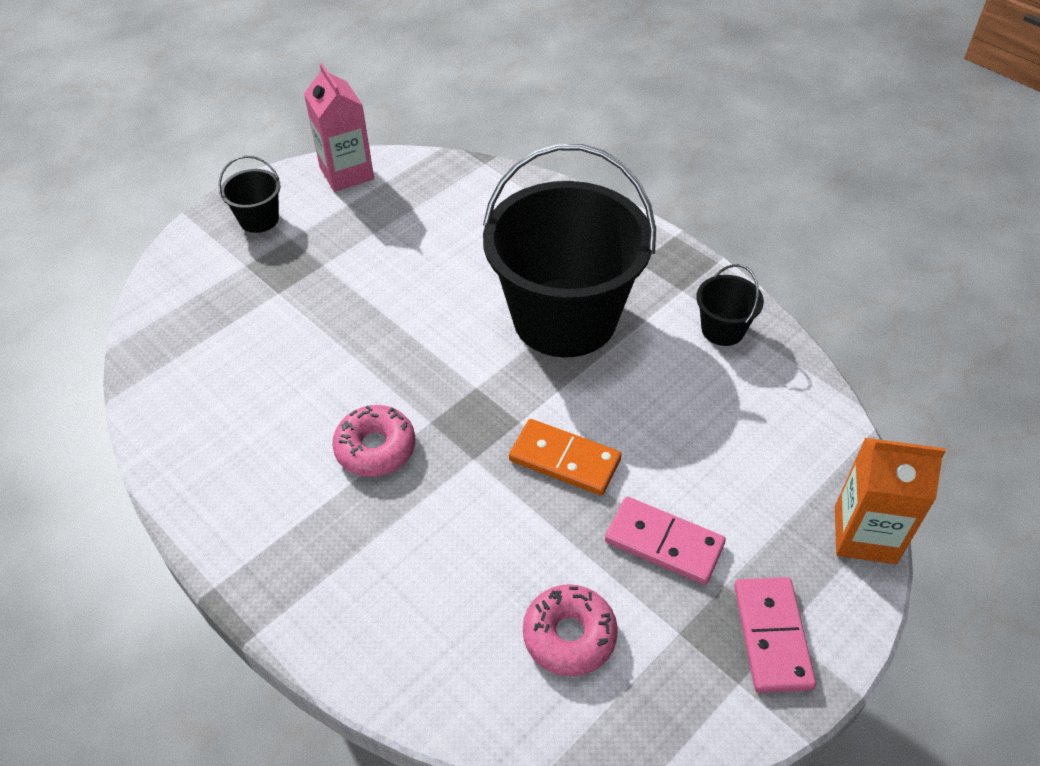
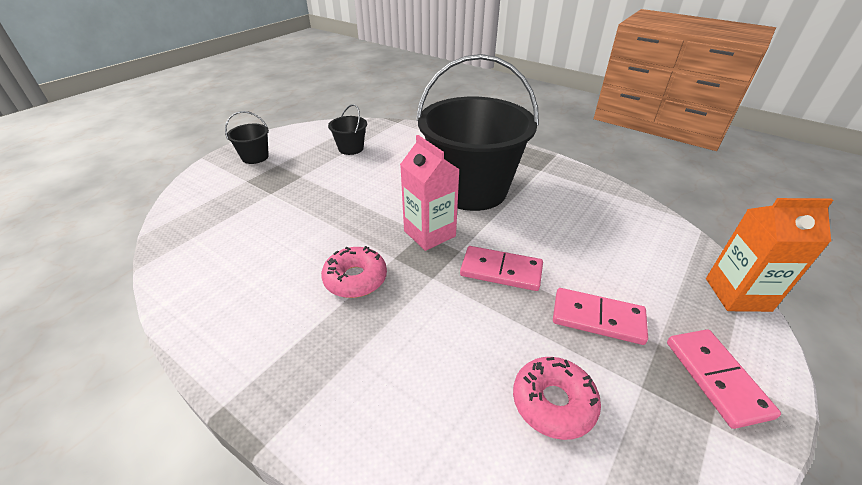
camera: 10 degrees left, 10 degrees down
pink carton [304,63,374,192] -> pink carton moved to [400,135,460,251]
orange domino [509,419,621,495] -> pink domino [460,246,543,291]
black bucket [696,264,764,346] -> black bucket moved to [328,104,367,155]

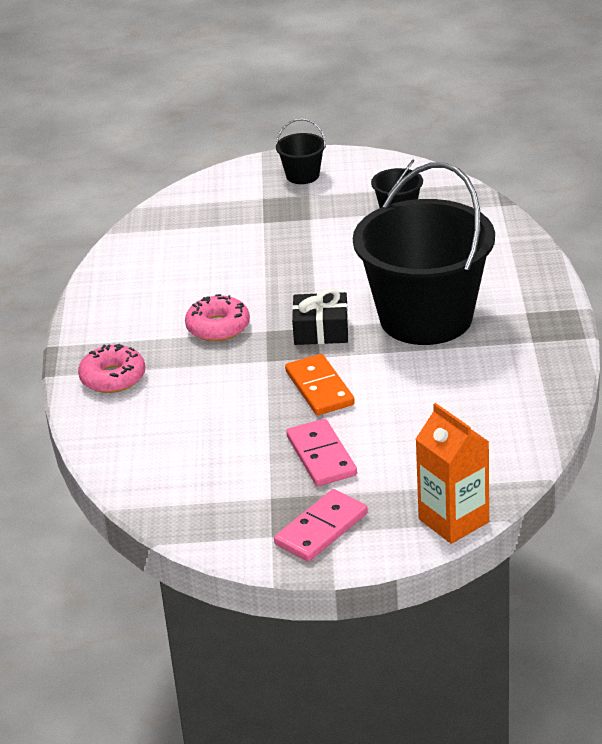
camera: 55 degrees right, 5 degrees down
pink carton [400,135,460,251] -> black gift [292,289,349,345]
pink domino [460,246,543,291] -> orange domino [285,354,355,415]
pink donut [513,357,601,440] -> pink donut moved to [78,344,145,393]

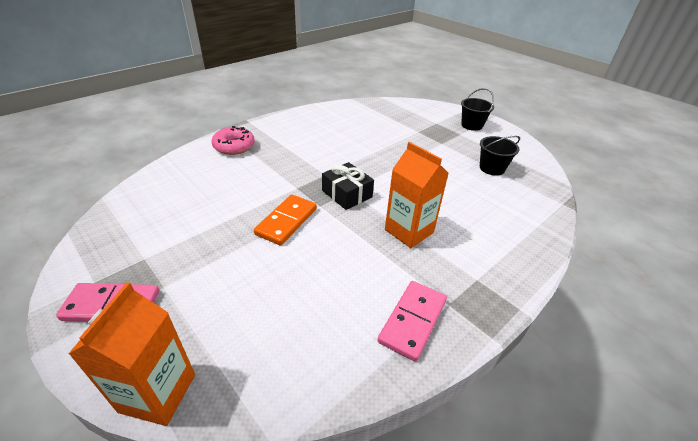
camera: 45 degrees right, 5 degrees up
pink donut [185,294,250,341] -> none
pink domino [286,419,357,486] -> pink domino moved to [378,281,447,362]
black bucket [353,162,495,345] -> orange carton [385,142,449,248]

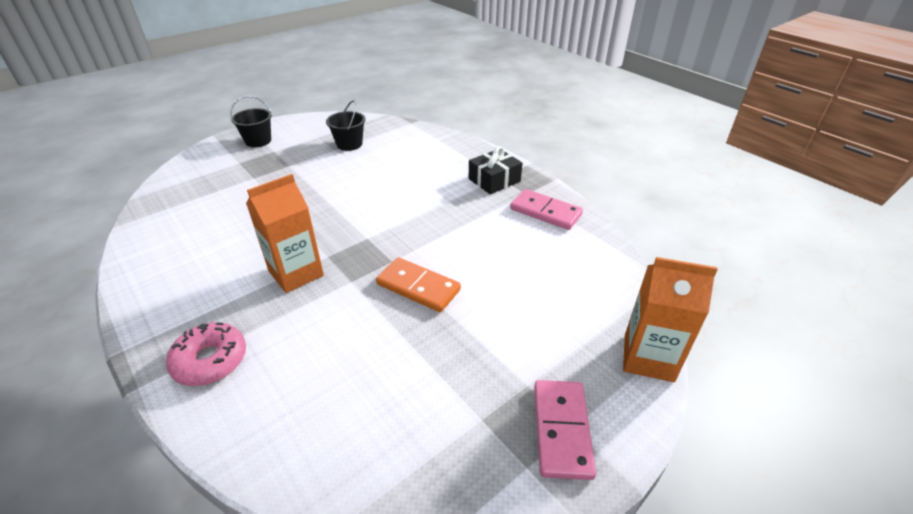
camera: 85 degrees left, 0 degrees up
black gift [322,162,374,210] -> black gift moved to [469,146,522,194]
orange carton [385,142,449,248] -> orange carton moved to [246,174,324,293]

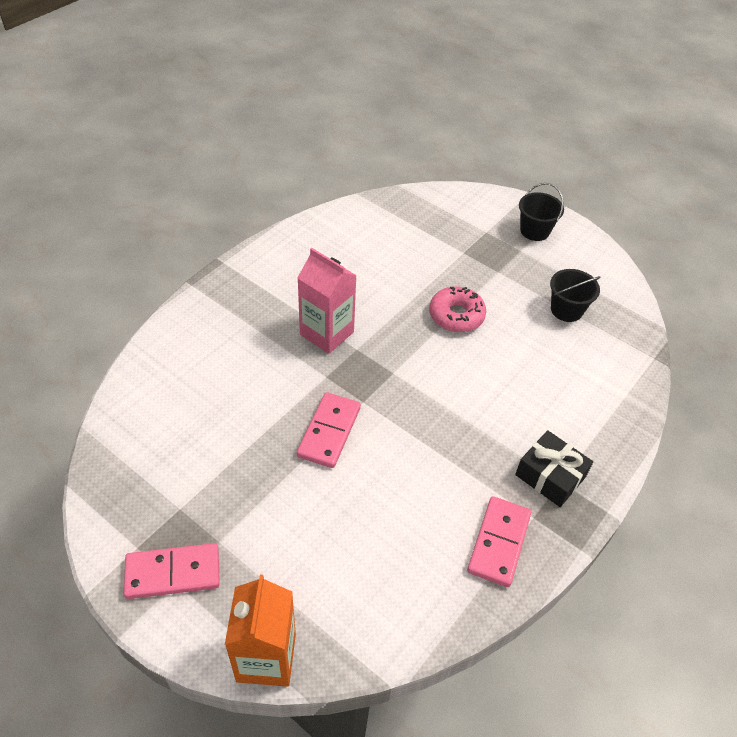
camera: 75 degrees right, 10 degrees up
pink donut [166,322,246,386] -> pink donut moved to [429,286,486,332]
orange carton [246,174,324,293] -> pink carton [297,248,357,354]
orange domino [376,257,461,312] -> pink domino [297,392,361,468]

